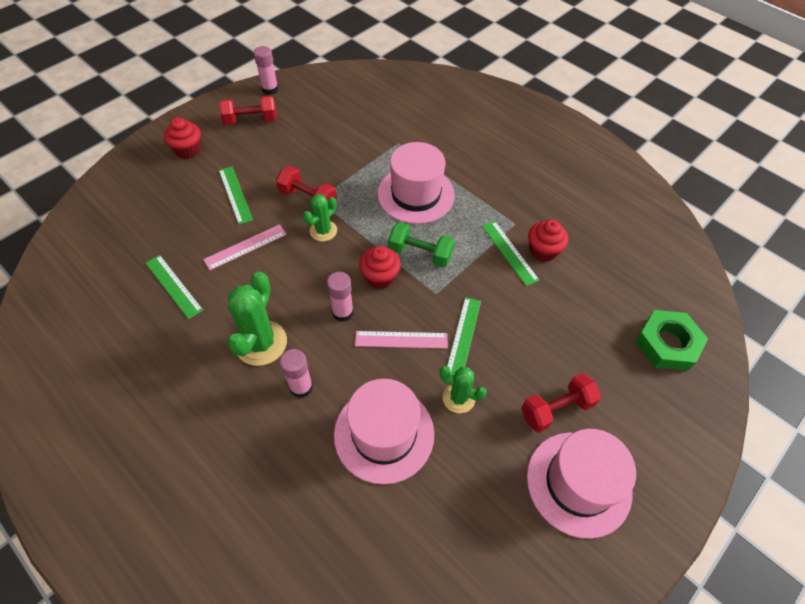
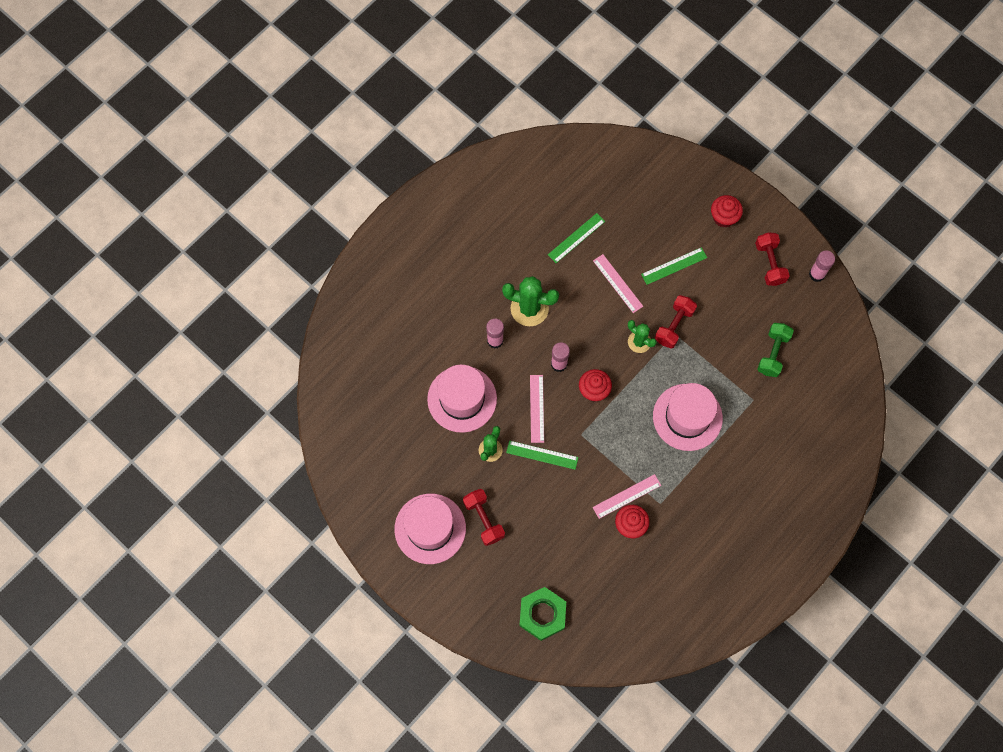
camera: 90 degrees right, 15 degrees up
green dumbbell [388,222,455,267] -> green dumbbell moved to [758,323,794,377]
green ruler [482,221,540,286] -> pink ruler [592,474,661,519]

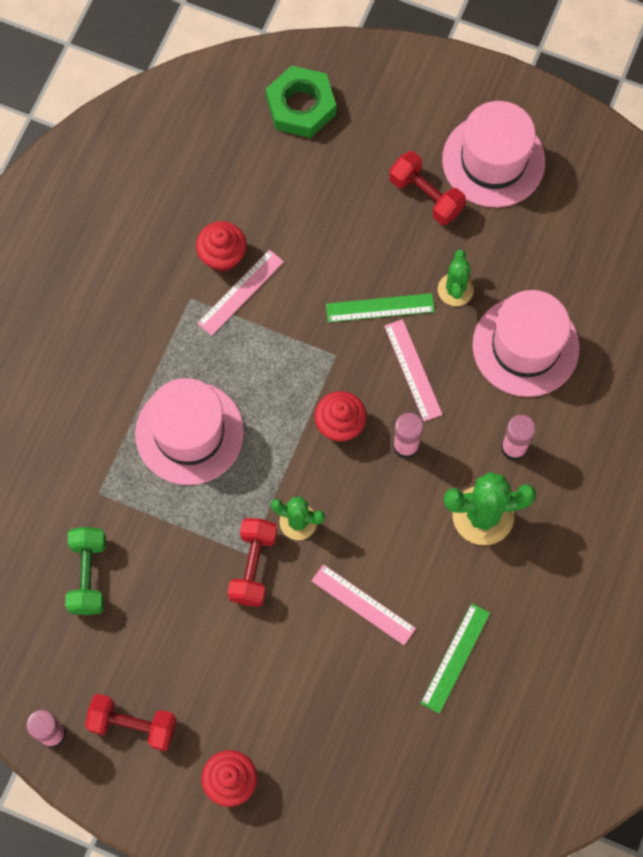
camera: 160 degrees right, 0 degrees up
green ruler [641,247,707,285] -> none
red dumbbell [755,232,790,286] -> red dumbbell turned 45 degrees counterclockwise [85,694,177,751]

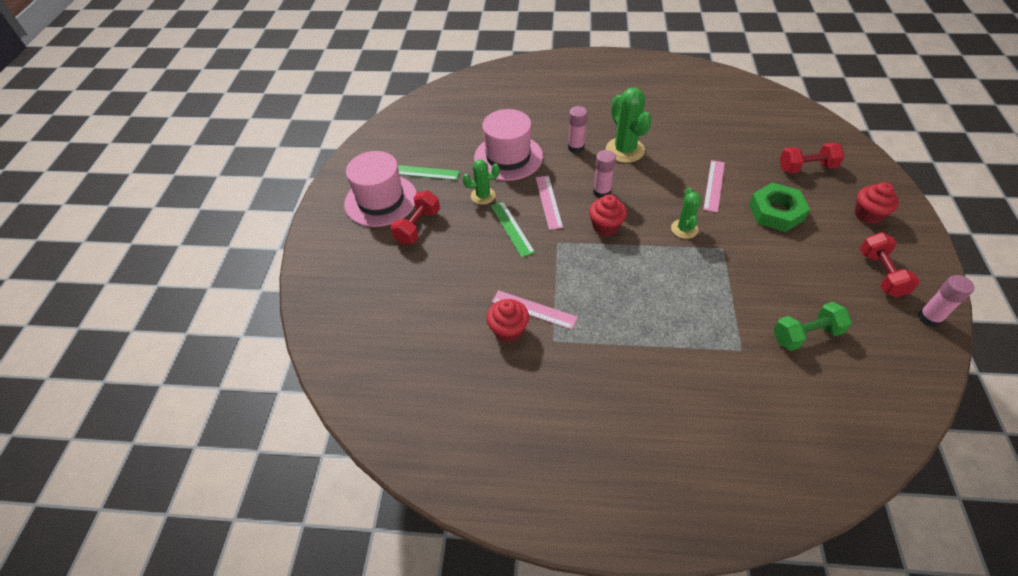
camera: 105 degrees left, 20 degrees down
pink hat [135,378,244,485] -> none
red dumbbell [228,518,277,606] -> red dumbbell moved to [780,142,844,174]
green nut [266,66,336,138] -> green nut moved to [749,182,810,232]
pink ruler [384,319,443,422] -> pink ruler turned 60 degrees counterclockwise [536,176,563,230]
green ruler [421,603,490,713] -> green ruler moved to [398,165,460,180]

